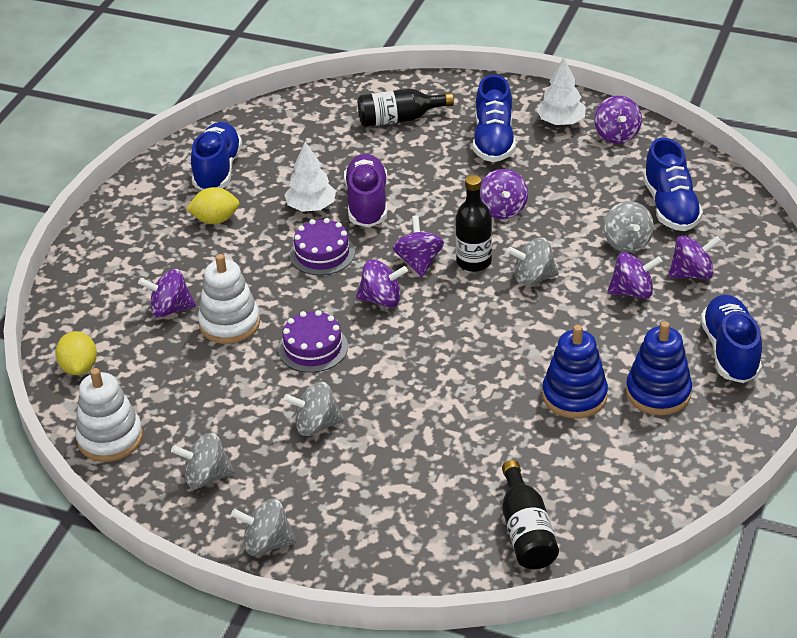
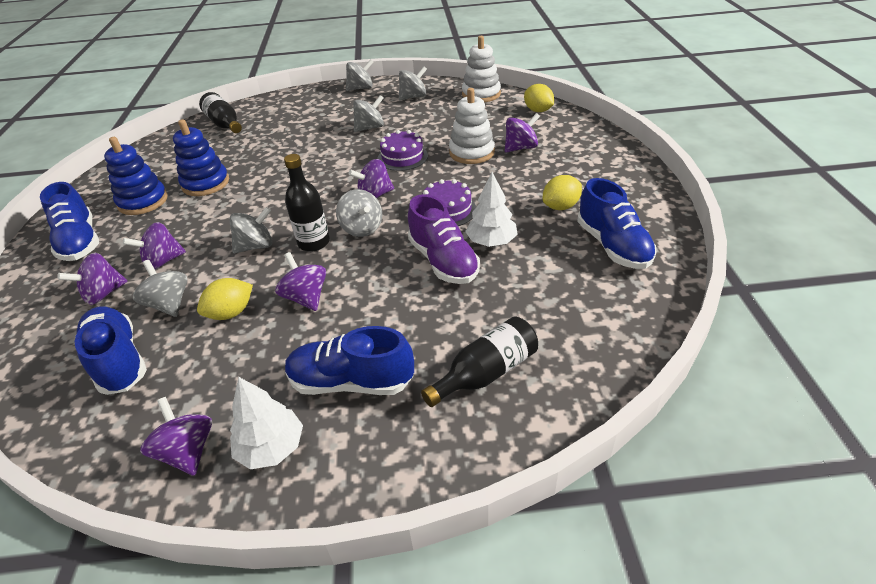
camera: 155 degrees right, 0 degrees up
purple spinning top [392,215,444,277] -> grey spinning top [336,189,382,237]
blue shoe [473,74,516,162] -> blue shoe turned 60 degrees counterclockwise [285,326,414,395]
none -> yellow lemon [197,278,253,320]

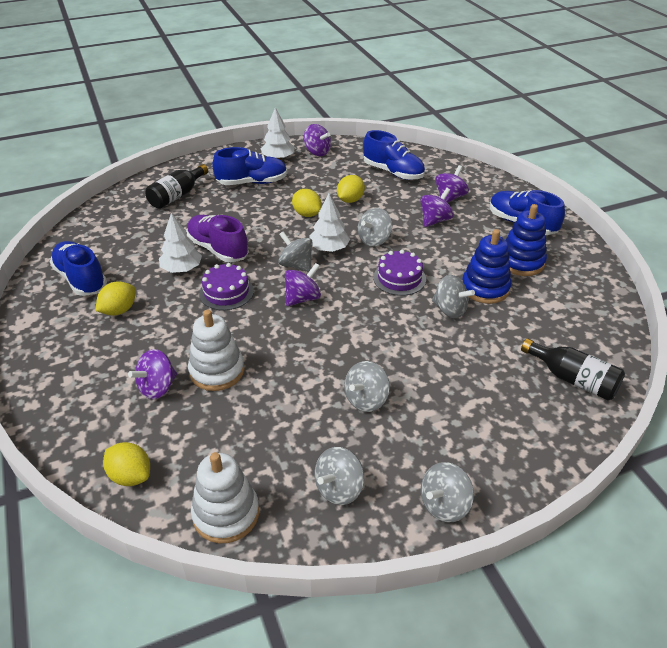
camera: 160 degrees right, 0 degrees up
grey spinning top [133,260,187,317] -> grey spinning top moved to [432,275,475,318]
purple spinning top [275,252,326,311] -> yellow lemon [292,189,322,217]
black bottle [284,154,330,252] -> white tree [310,194,350,252]
purple cake [378,130,428,171] -> purple cake moved to [373,250,426,296]

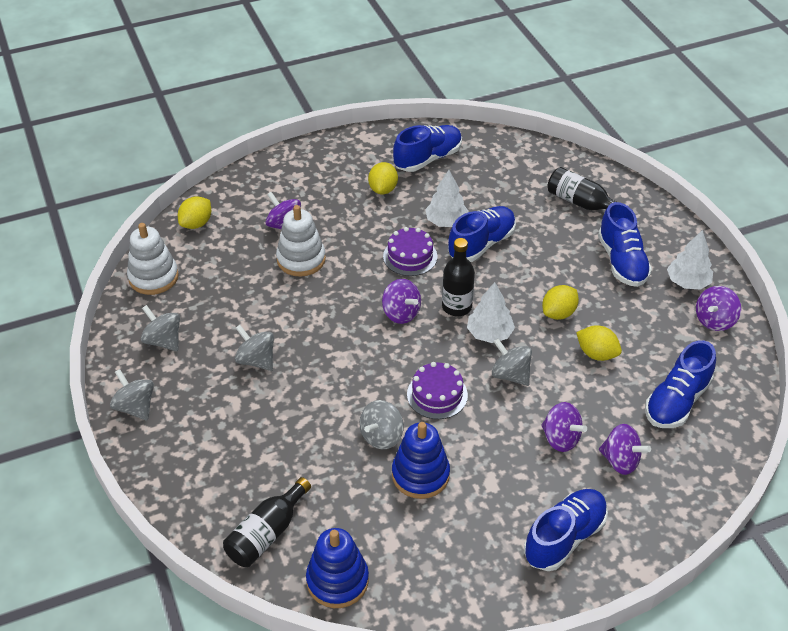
camera: 90 degrees right, 5 degrees up
yellow lemon [96,281,136,316] -> yellow lemon turned 60 degrees clockwise [368,162,398,194]
purple shoe [186,215,249,262] -> blue shoe [448,206,516,262]
grey spinning top [279,232,313,272] -> black bottle [442,238,475,316]
blue stacking toy [505,204,547,276] -> blue stacking toy moved to [306,528,369,608]

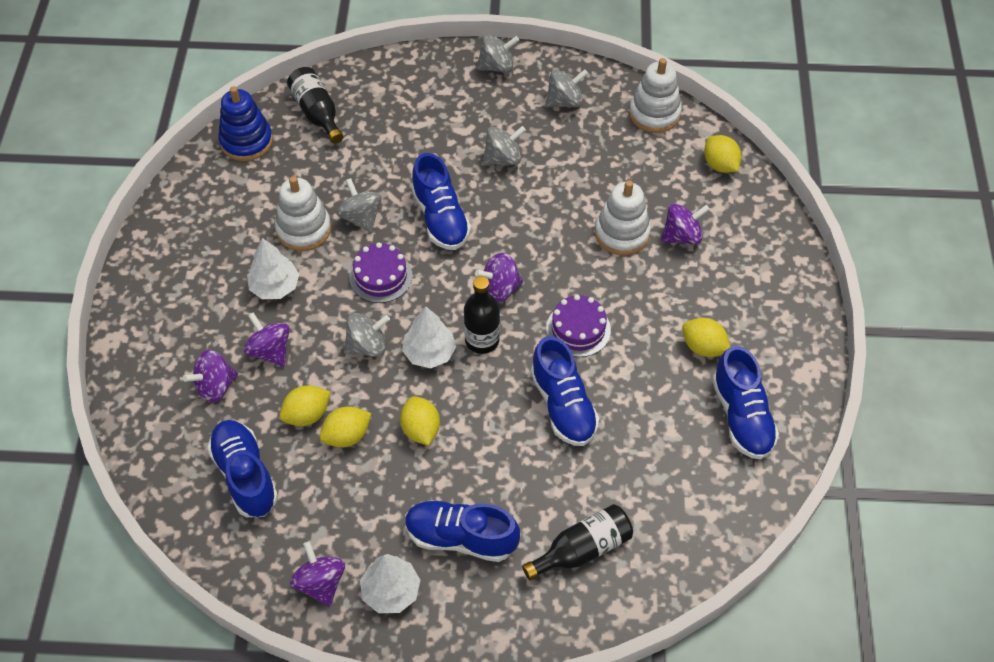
camera: 115 degrees right, 10 degrees up
blue stacking toy [392,422,450,499] -> white stacking toy [275,176,331,251]
white tree [425,170,469,227] -> white tree moved to [247,238,299,299]
blue shoe [524,489,608,571] -> blue shoe moved to [411,153,471,250]
purple spinning top [541,402,587,452] -> purple spinning top turned 75 degrees clockwise [244,312,290,367]
none -> yellow lemon [279,385,330,426]

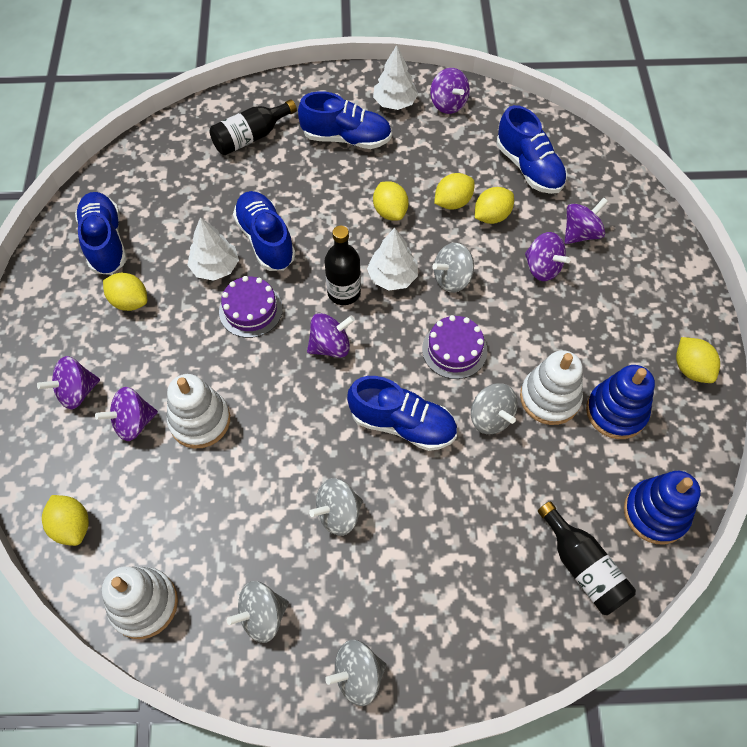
camera: 175 degrees right, 5 degrees up
white tree [247,238,299,299] -> white tree moved to [187,217,239,281]
blue shoe [411,153,471,250] -> blue shoe turned 135 degrees clockwise [347,376,457,451]
none -> purple spinning top [37,356,100,409]
none -> blue stacking toy [586,365,655,439]
none -> yellow lemon [676,337,720,383]

